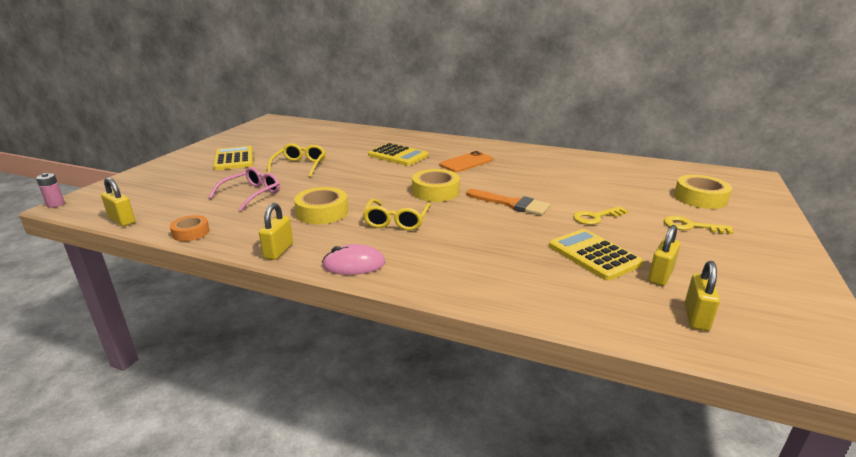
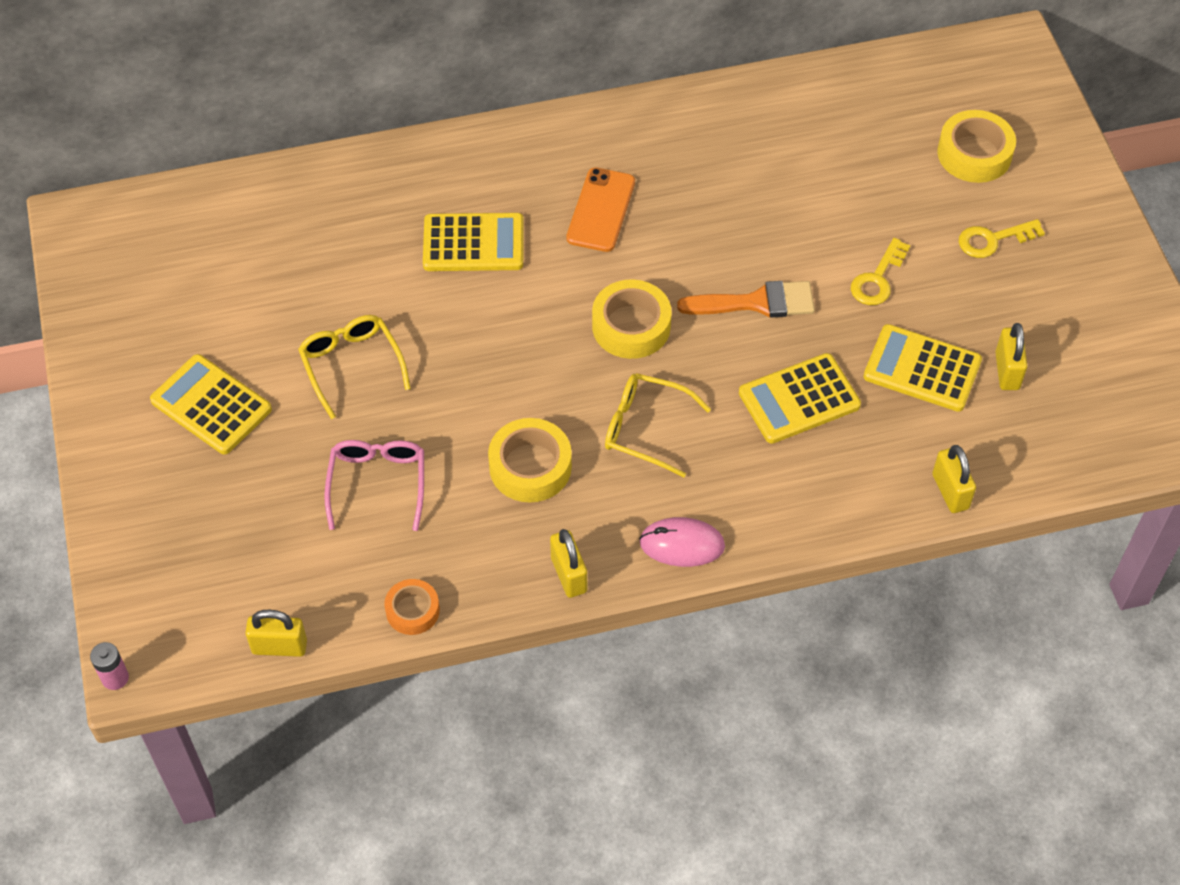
camera: 35 degrees left, 30 degrees up
pink mouse [322,244,386,275] -> pink mouse turned 45 degrees clockwise [639,517,725,567]
yellow glasses [363,199,431,231] -> yellow glasses turned 135 degrees clockwise [605,373,711,477]
yellow padlock [685,261,720,331] -> yellow padlock moved to [932,445,976,513]
none -> yellow calculator [739,353,861,444]

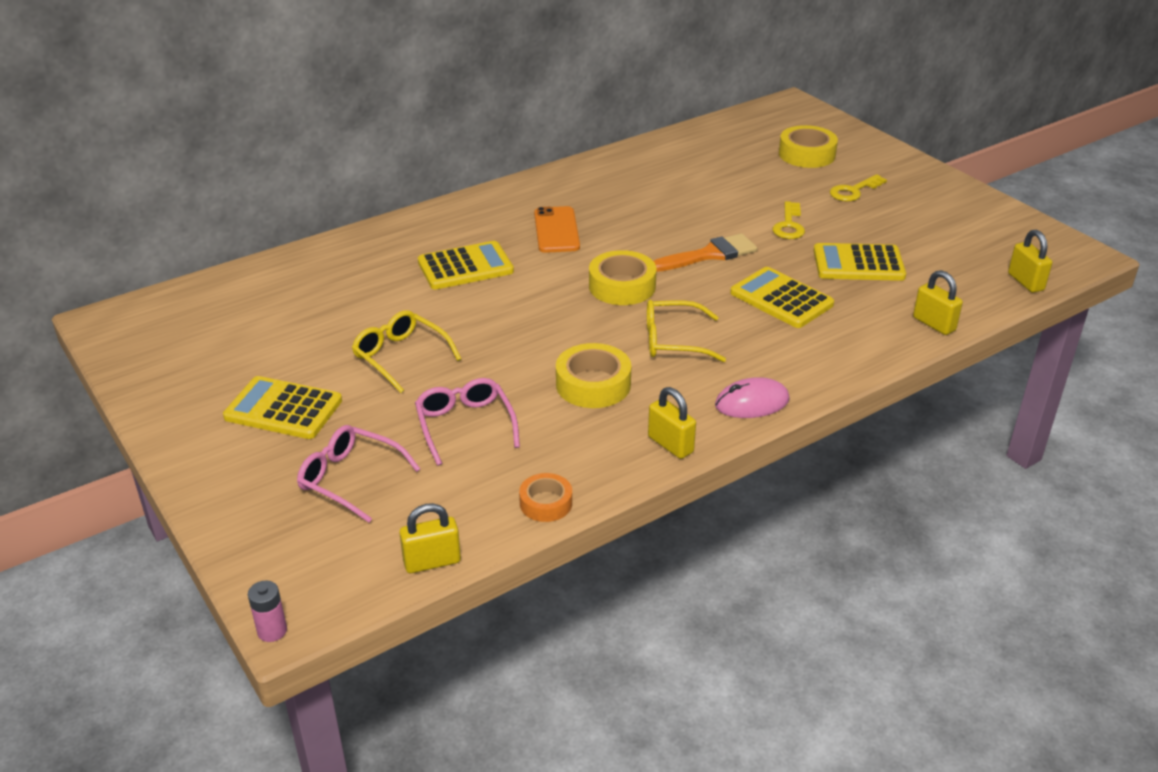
camera: 20 degrees left, 20 degrees down
yellow calculator [739,353,861,444] -> yellow calculator turned 90 degrees clockwise [730,267,834,328]
yellow padlock [995,323,1027,390] -> yellow padlock moved to [1008,229,1052,293]
none -> pink glasses [297,425,420,523]

